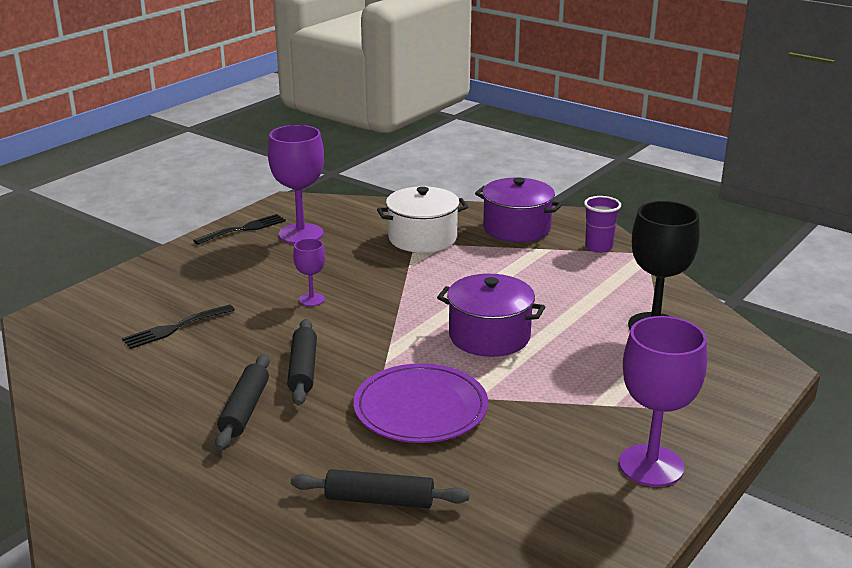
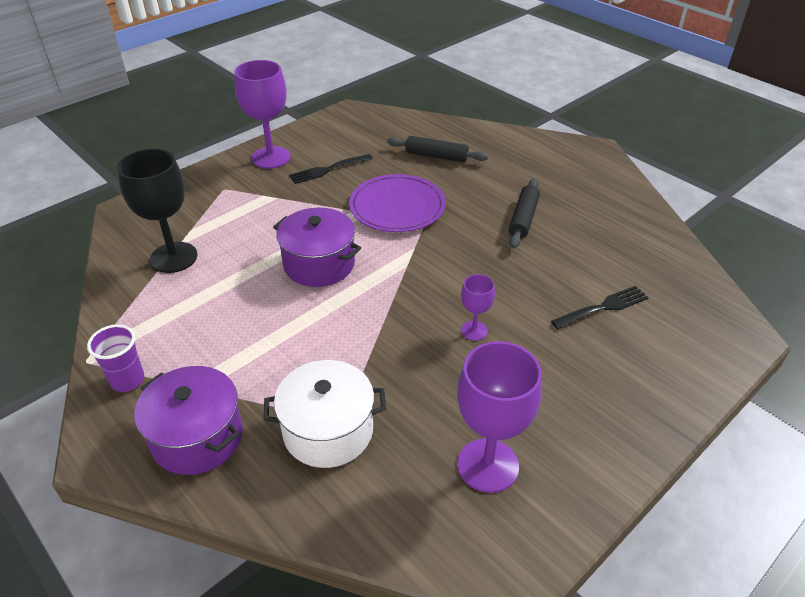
camera: 170 degrees left, 15 degrees up
black fork [193,214,286,245] -> black fork moved to [289,154,373,184]
black rolling pin [287,319,317,406] -> none

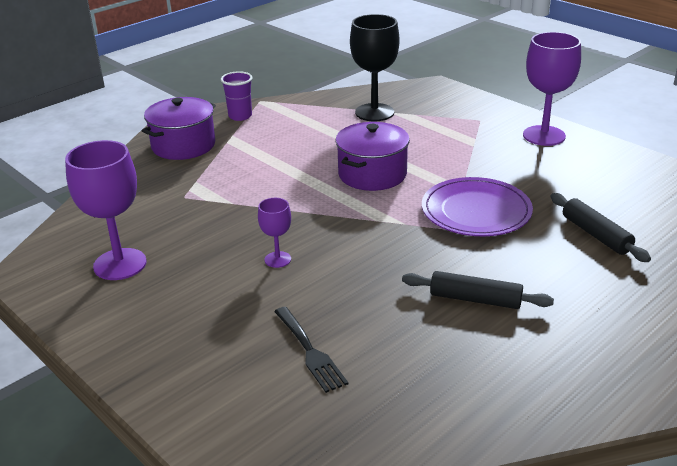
camera: 90 degrees right, 10 degrees down
white pot [263,360,386,468] -> none
black fork [289,154,373,184] -> none
black rolling pin [387,136,488,162] -> black rolling pin turned 45 degrees counterclockwise [550,193,651,262]

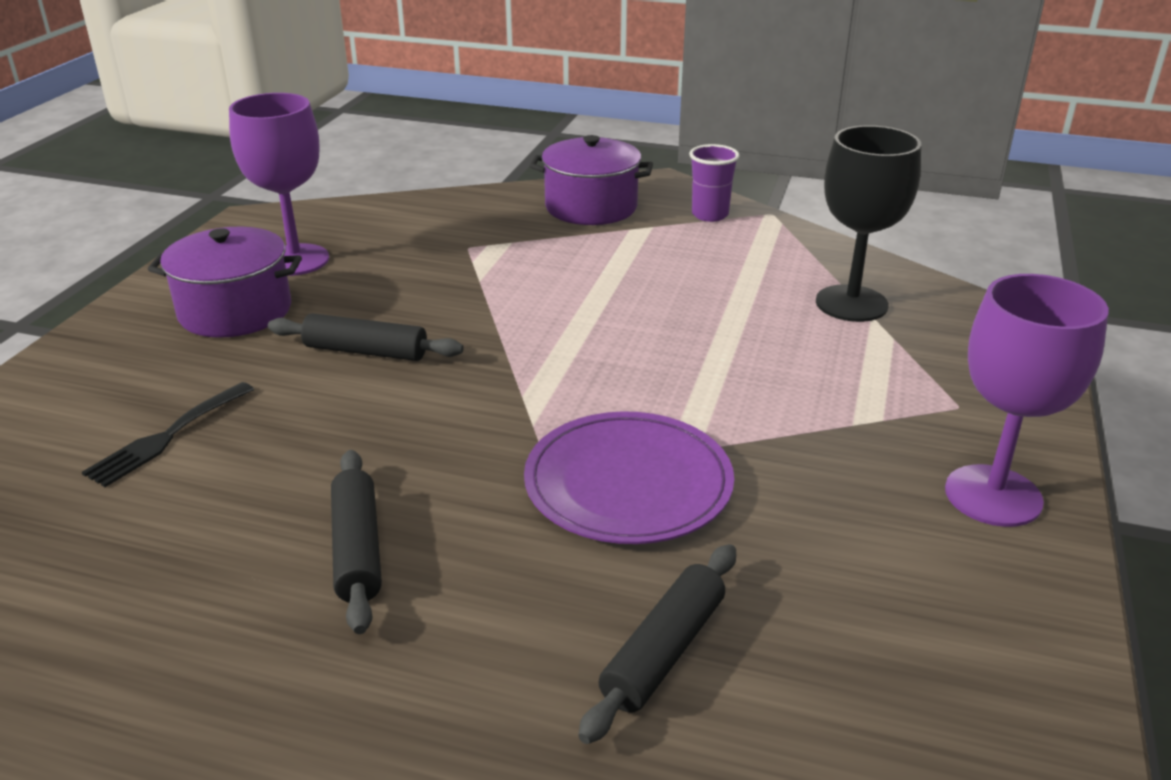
camera: 60 degrees right, 0 degrees up
purple goblet [258,198,291,268] -> black rolling pin [268,313,464,361]
purple pot [335,122,410,191] -> purple pot moved to [148,227,302,338]

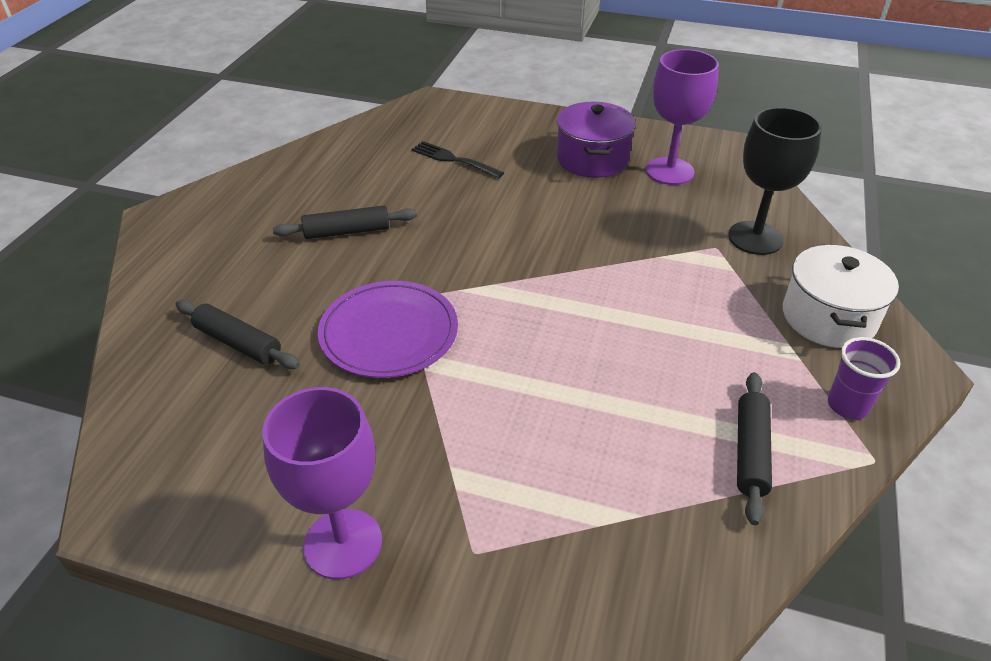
camera: 90 degrees right, 10 degrees up
black rolling pin [268,313,464,361] -> black rolling pin moved to [737,372,772,525]
purple pot [530,135,653,225] -> white pot [783,245,899,348]
black goblet [816,125,921,322] -> black goblet moved to [728,107,822,255]

